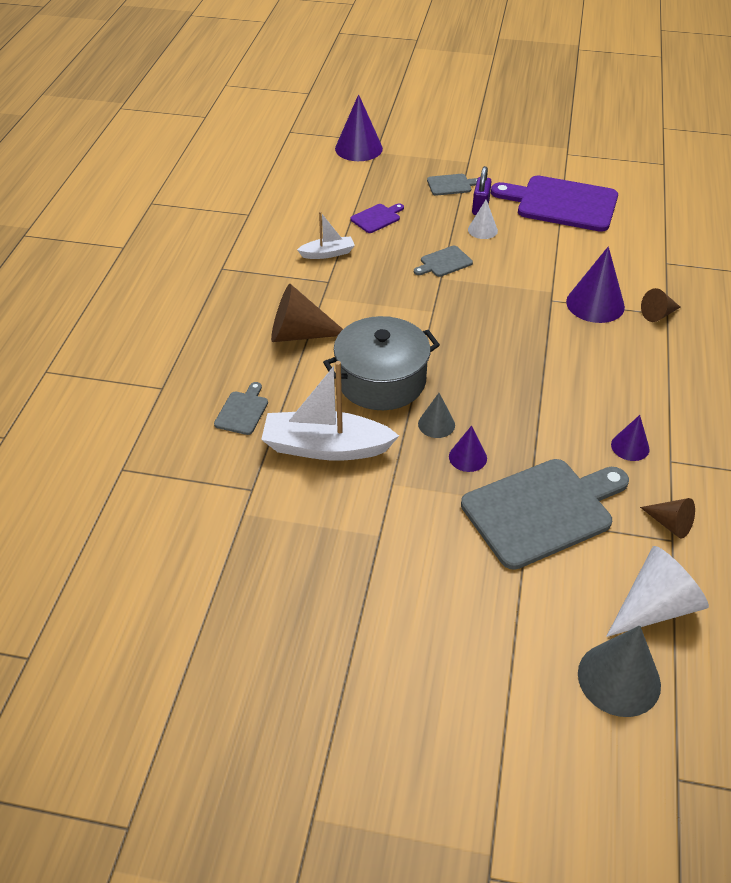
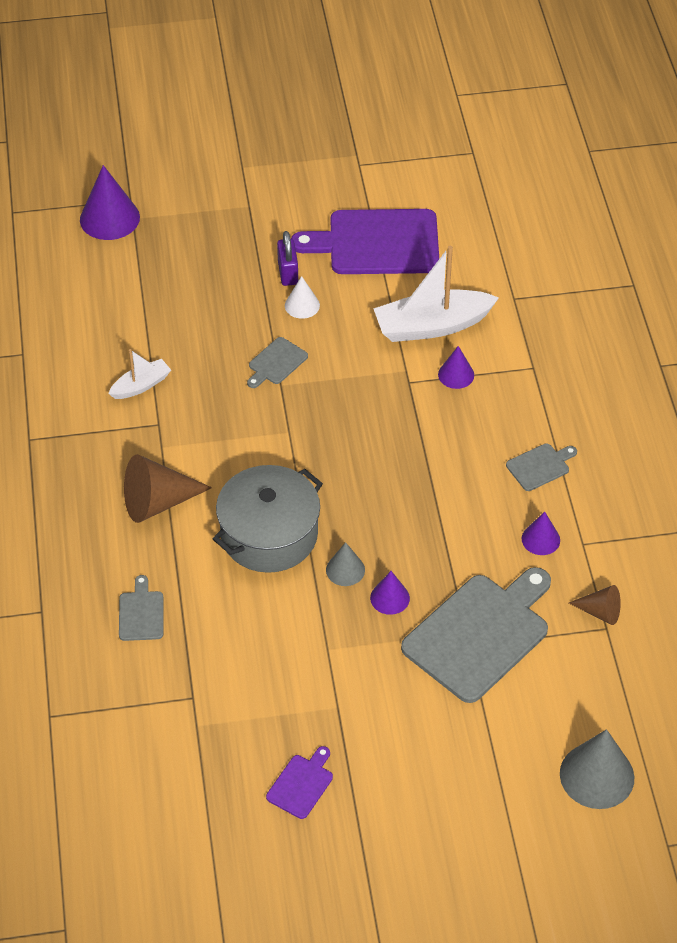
camera: 20 degrees left, 5 degrees up
white boat [261,361,399,461] -> white boat moved to [373,246,499,342]
purple cutting board [350,203,404,233] -> purple cutting board moved to [266,746,333,819]
grey cutting board [427,174,478,196] -> grey cutting board moved to [506,443,577,491]
purple cone [566,246,625,323] -> purple cone [438,346,474,389], size x0.57
white cone [606,546,709,637] -> none
brown cone [641,288,680,322] -> none

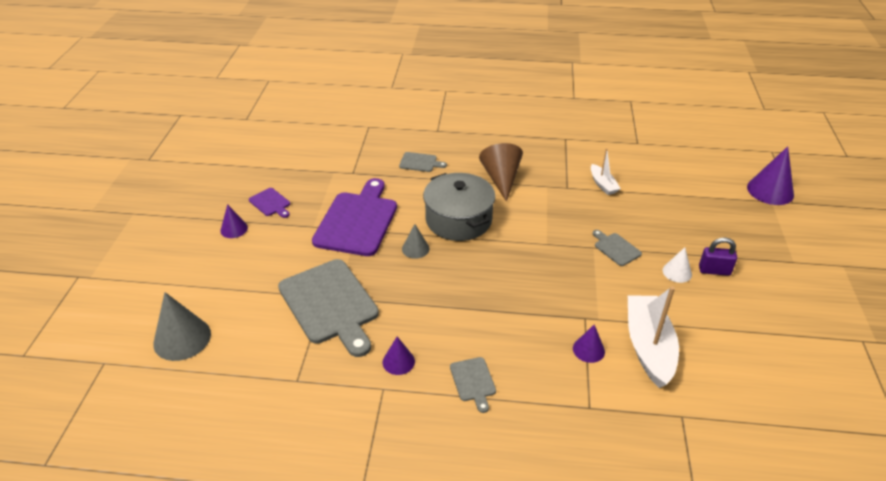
camera: 105 degrees right, 10 degrees down
purple cutting board [291,209,439,274] -> purple cutting board moved to [312,178,397,256]
purple cone [370,571,410,615] -> purple cone moved to [220,204,248,238]
brown cone [569,585,621,625] -> none

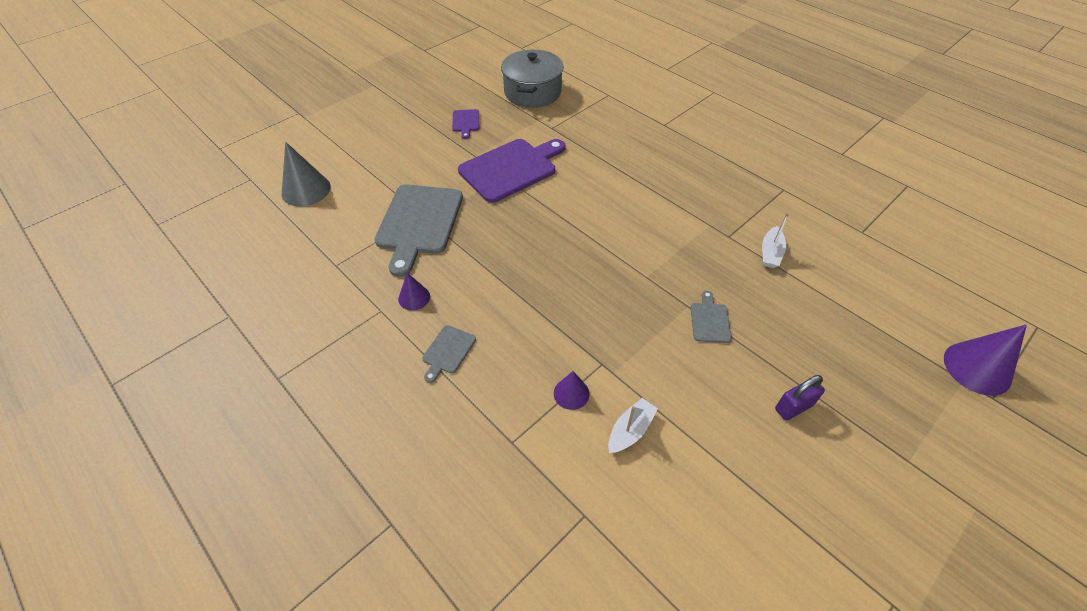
camera: 40 degrees right, 10 degrees up
purple cone [220,204,248,238] -> none
grey cutting board [399,152,447,172] -> none
grey cone [402,224,430,259] -> none
grey pot [423,173,495,241] -> grey pot moved to [501,50,564,108]
brown cone [479,143,523,202] -> none
white boat [628,286,679,388] -> white boat [608,398,658,453], size x0.53
white cone [663,247,692,283] -> none
purple padlock [699,237,737,276] -> purple padlock turned 75 degrees counterclockwise [775,375,825,421]

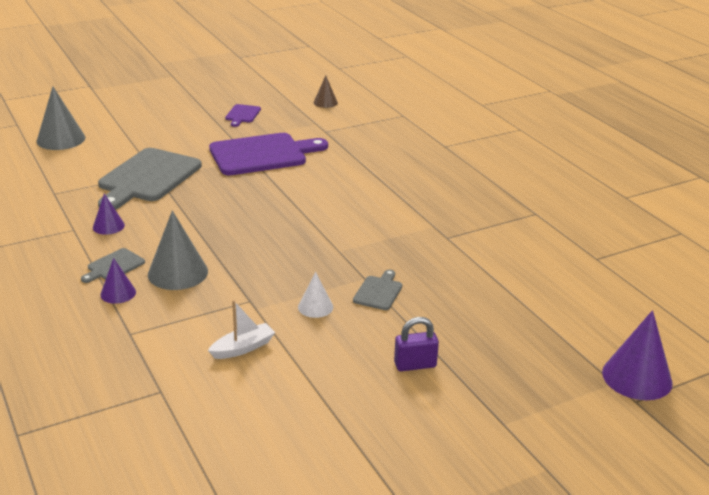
camera: 15 degrees right, 20 degrees down
grey pot [501,50,564,108] -> brown cone [313,75,338,108]
purple cone [554,371,590,410] -> purple cone moved to [100,258,136,304]
white boat [762,213,788,268] -> none
none -> grey cone [148,211,208,290]
none -> white cone [298,272,333,318]

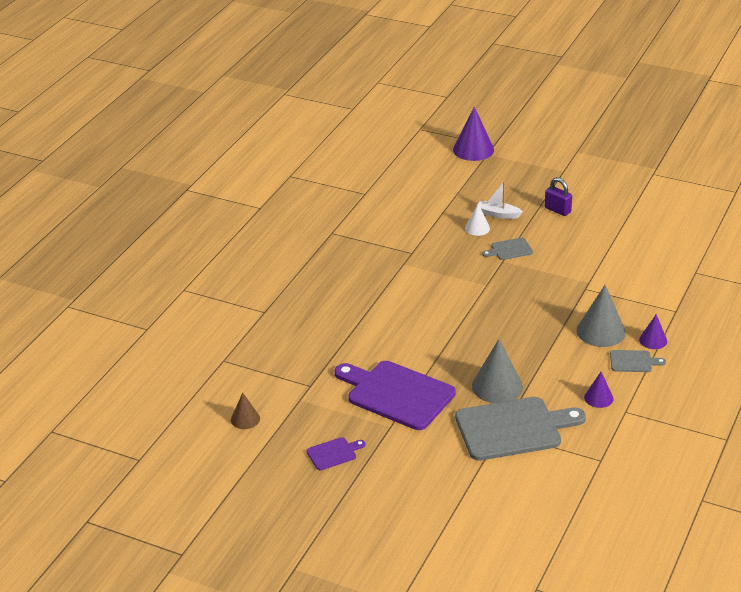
camera: 125 degrees left, 5 degrees up
grey cone [37,86,85,150] -> grey cone moved to [472,339,523,403]
white boat [208,300,275,359] -> white boat moved to [479,181,523,219]
white cone [298,272,333,318] -> white cone moved to [465,204,490,236]

